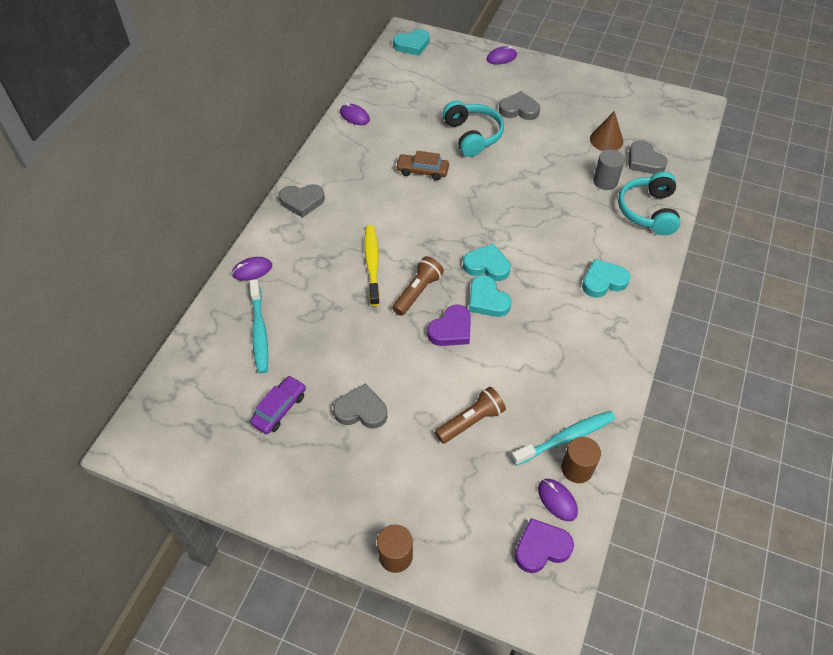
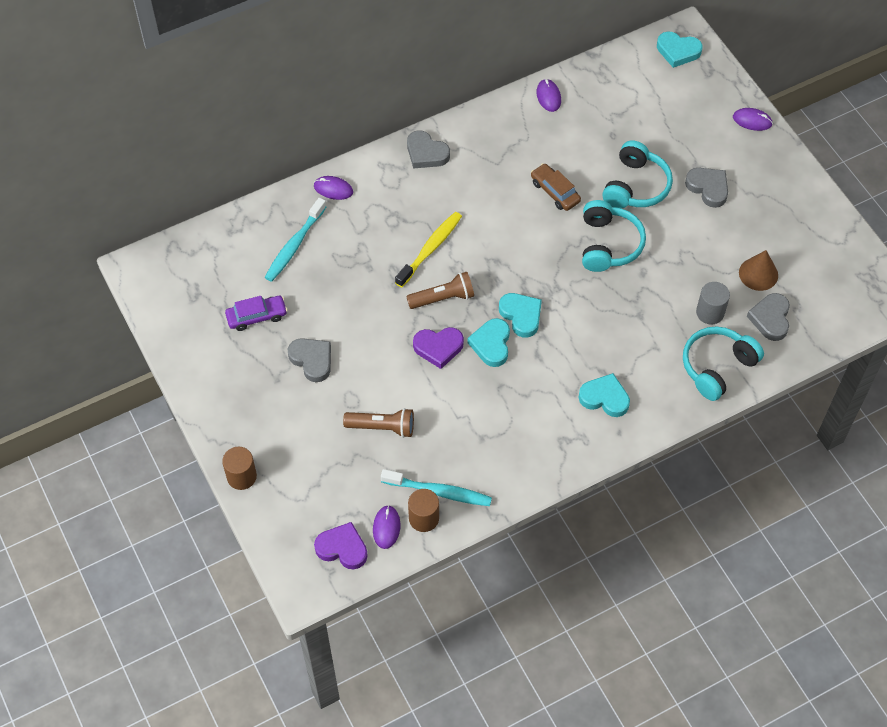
camera: 40 degrees right, 5 degrees up
none -> turquoise headphones [582,200,646,272]

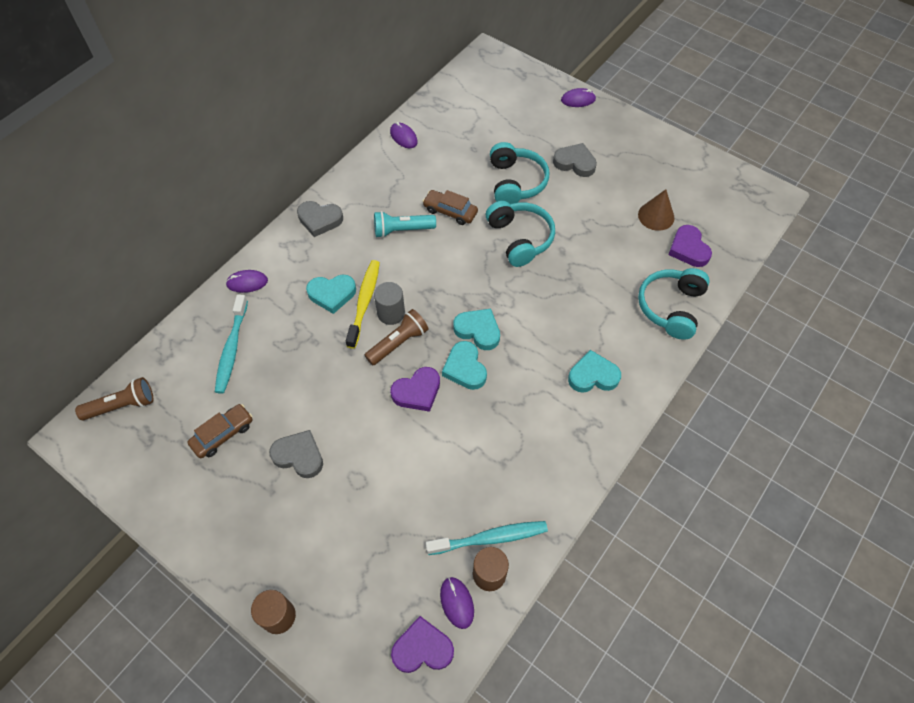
camera: 25 degrees left, 0 degrees up
purple car [225,296,287,331] -> brown car [188,404,253,458]
brown flashlight [343,408,414,438] -> brown flashlight moved to [75,377,154,420]
turquoise heart [657,31,703,68] -> turquoise heart moved to [306,275,356,314]
grey cylinder [696,282,730,324] -> grey cylinder moved to [374,282,405,325]
grey heart [747,293,790,341] -> purple heart [668,225,712,267]
none -> turquoise flashlight [374,211,436,238]

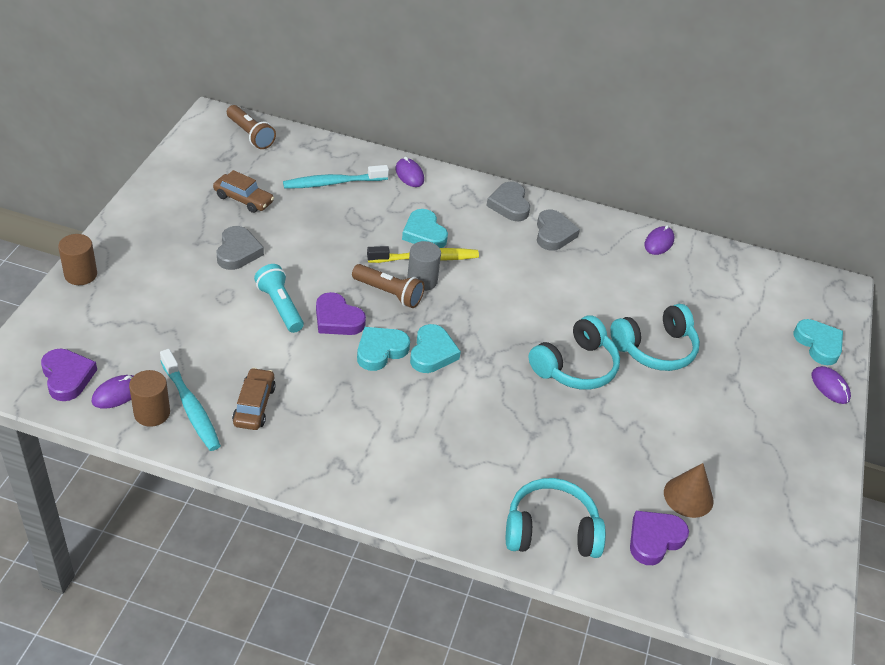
camera: 65 degrees right, 15 degrees down
turquoise flashlight [374,211,436,238] -> turquoise flashlight moved to [254,264,304,333]
brown car [422,190,478,225] -> brown car moved to [232,368,276,430]
grey heart [553,143,597,177] -> grey heart moved to [537,210,580,251]
turquoise heart [568,350,621,393] -> turquoise heart moved to [794,319,843,365]

